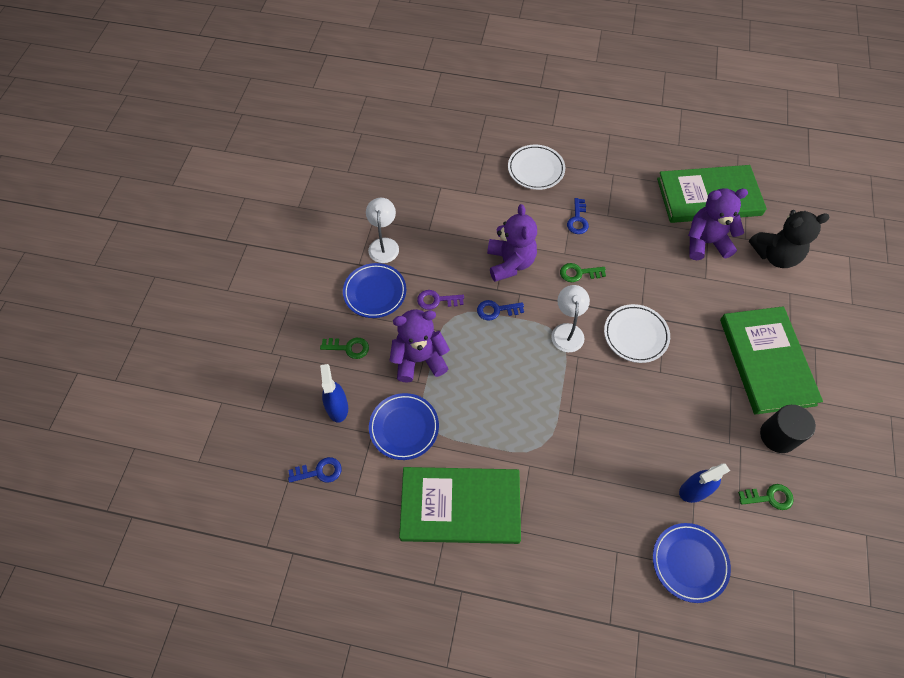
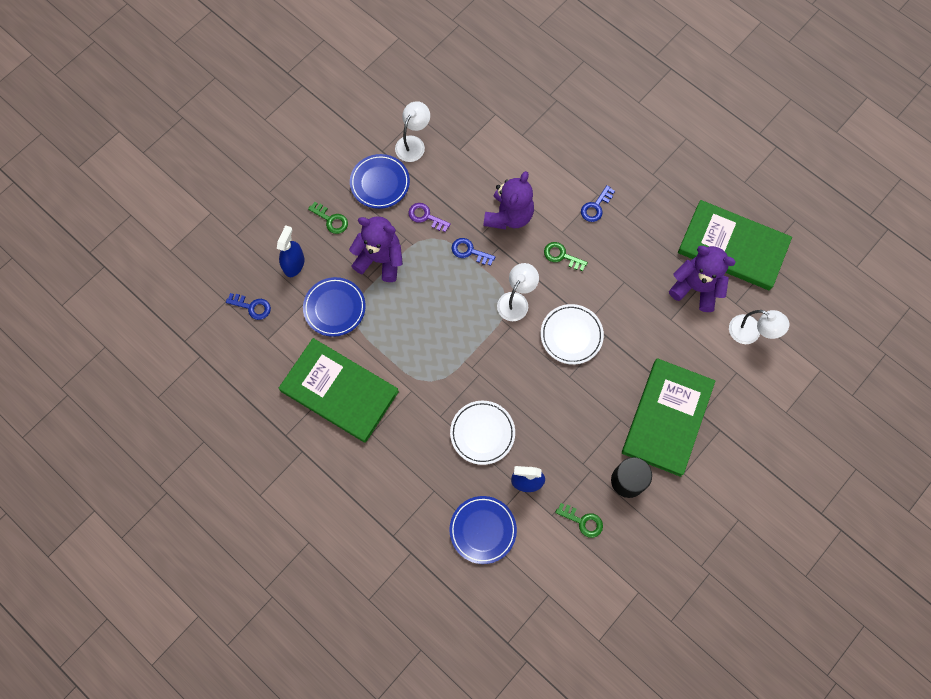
camera: 30 degrees right, 10 degrees up
white plate [508,145,565,190] -> white plate moved to [450,401,515,465]
black teddy bear [749,210,830,268] -> white lamp [729,310,789,344]

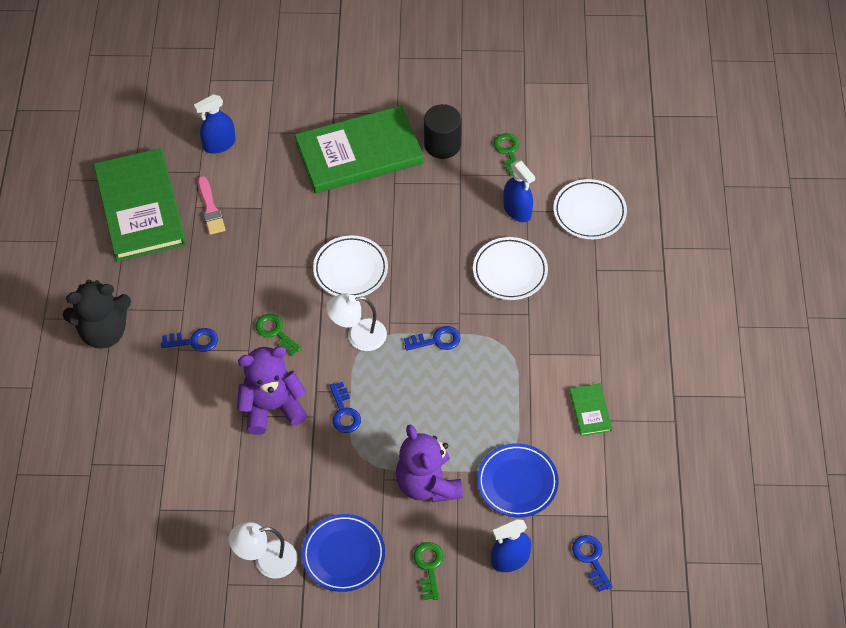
camera: 130 degrees left, 15 degrees down
green book [279,338,399,443] -> green book [569,383,612,436], size x0.42
purple key [408,203,451,232] -> none
blue plate [450,496,517,564] -> white plate [554,179,627,239]
green key [544,242,588,271] -> green key turned 150 degrees clockwise [255,314,302,356]
purple teddy bear [669,246,736,312] -> pink brush [198,176,225,235]
white lamp [729,310,789,344] -> blue spray bottle [194,94,236,154]
none -> black teddy bear [62,280,131,349]
none -> blue key [404,326,461,351]

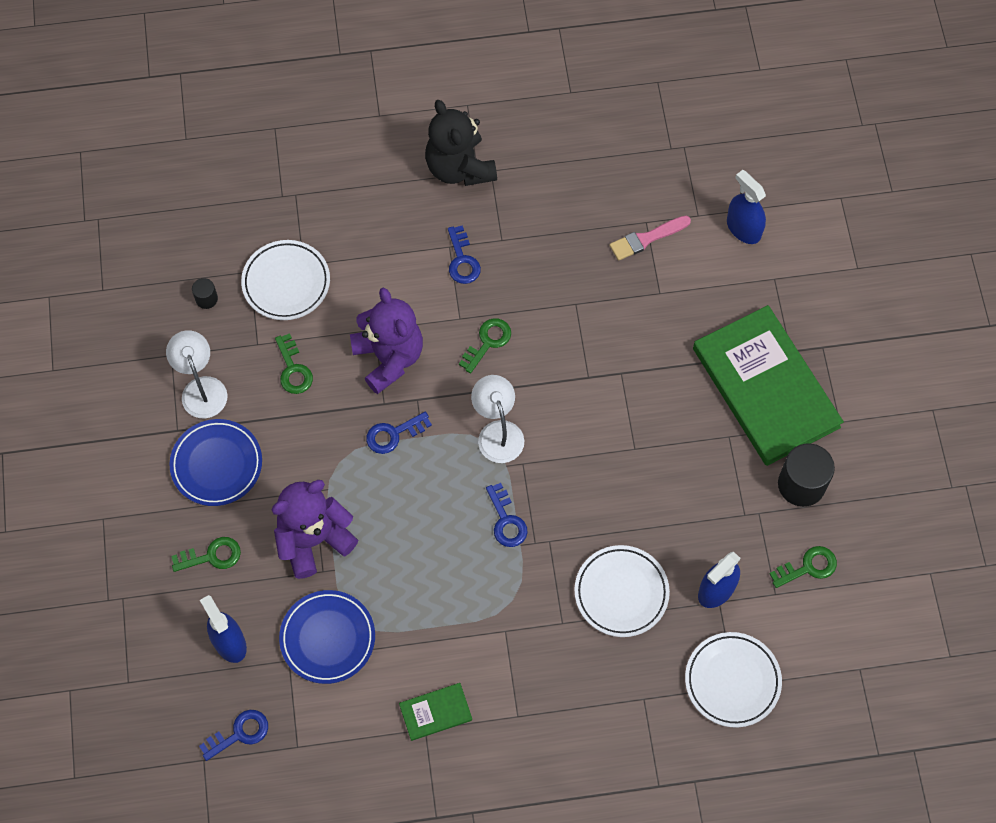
camera: 80 degrees right, 10 degrees up
green book [94,148,186,262] -> none
white plate [313,235,388,297] -> white plate moved to [241,240,330,320]
none -> black cylinder [192,278,218,309]
none -> green key [275,333,313,394]

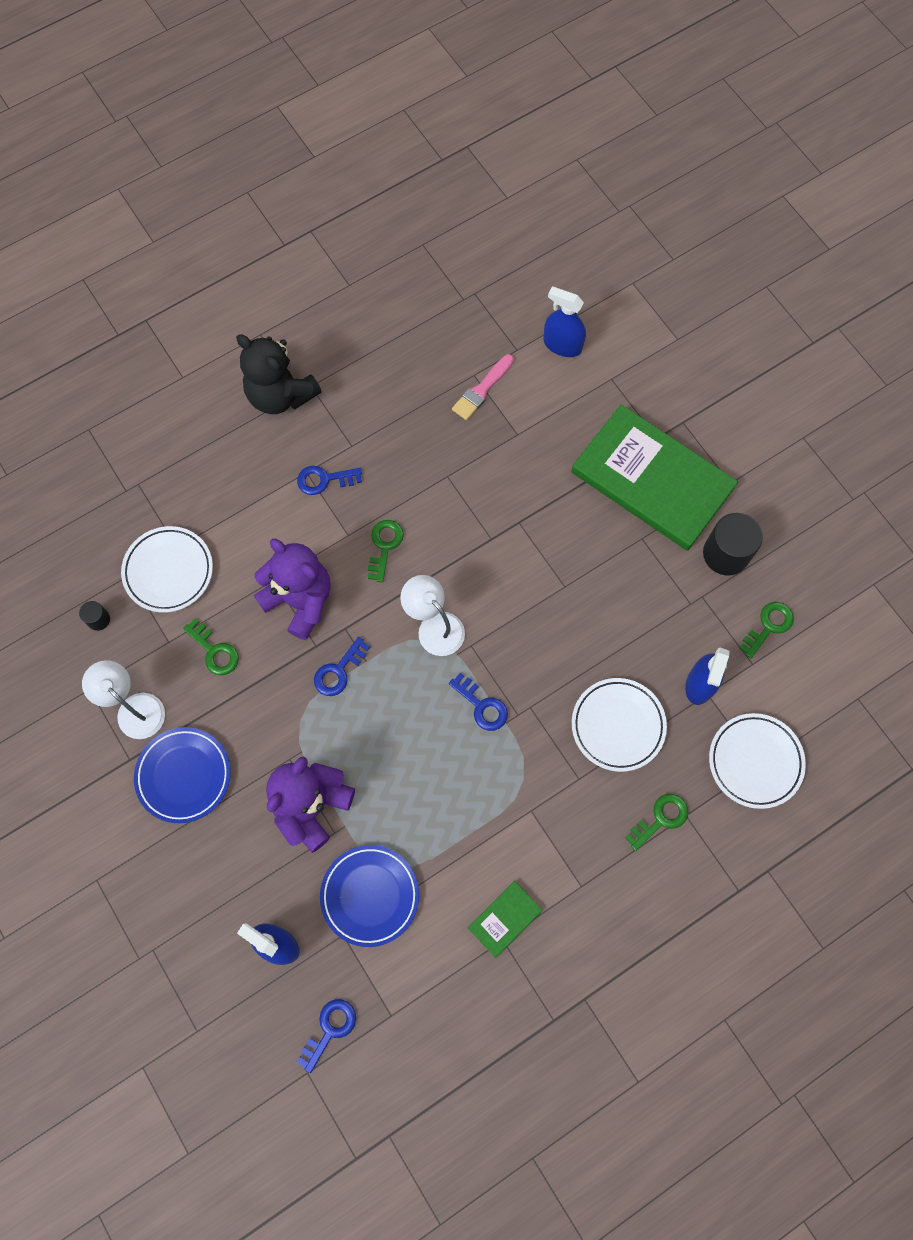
camera: 25 degrees left, 5 degrees up
green key [171,537,241,572] -> green key moved to [625,794,688,851]
blue key [448,225,481,284] -> blue key turned 120 degrees clockwise [297,466,362,495]

